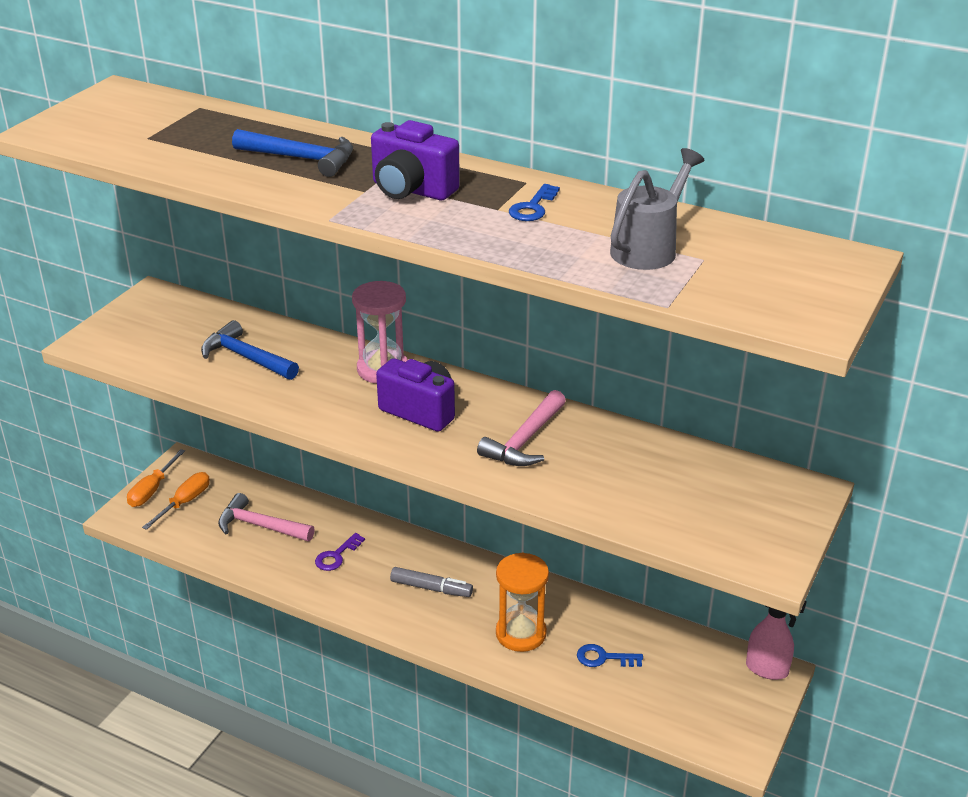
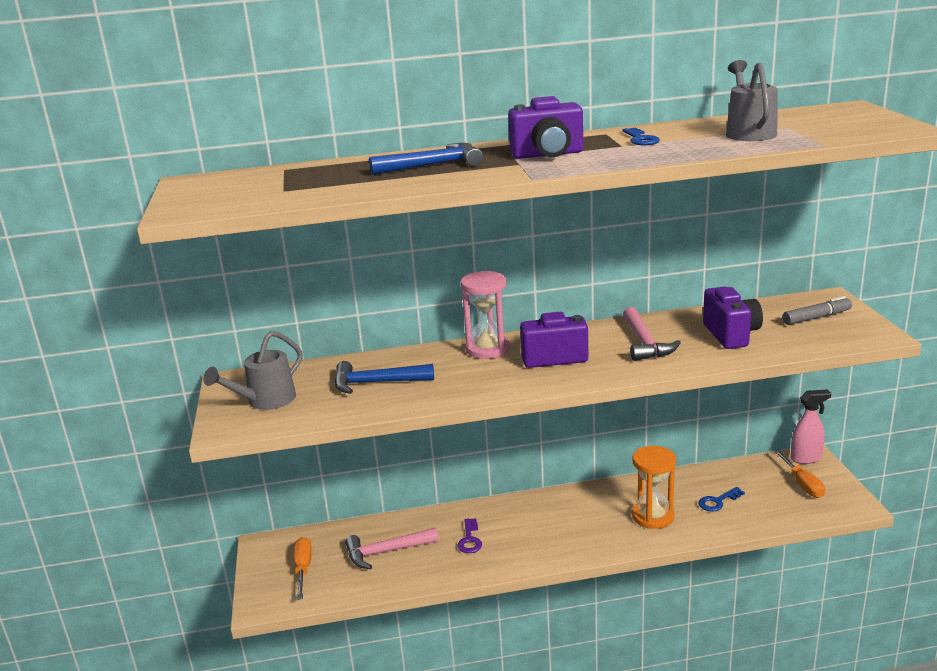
camera: 35 degrees left, 10 degrees down
orange screwdriver [127,449,185,507] -> orange screwdriver moved to [774,449,825,498]
grey marker [390,567,473,597] -> grey marker moved to [782,296,852,325]
none -> grey watering can [203,331,303,410]
none -> purple camera [703,287,763,349]

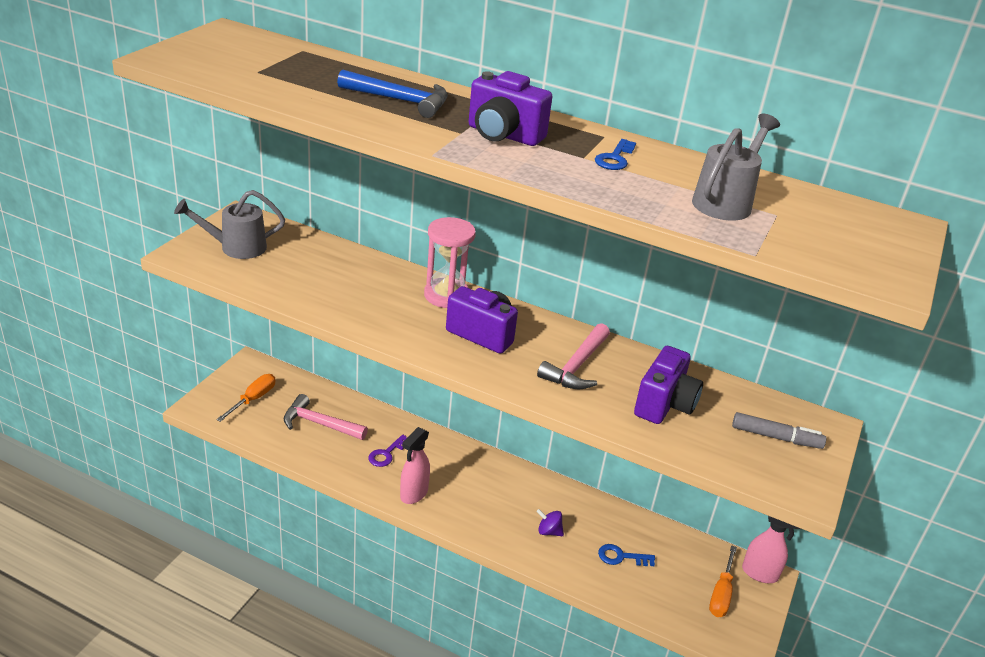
camera: 30 degrees right, 10 degrees up
blue hammer [335,361,434,394] -> none
orange hourglass [632,446,676,529] -> purple spinning top [536,509,564,536]
none -> pink spray bottle [400,427,430,504]

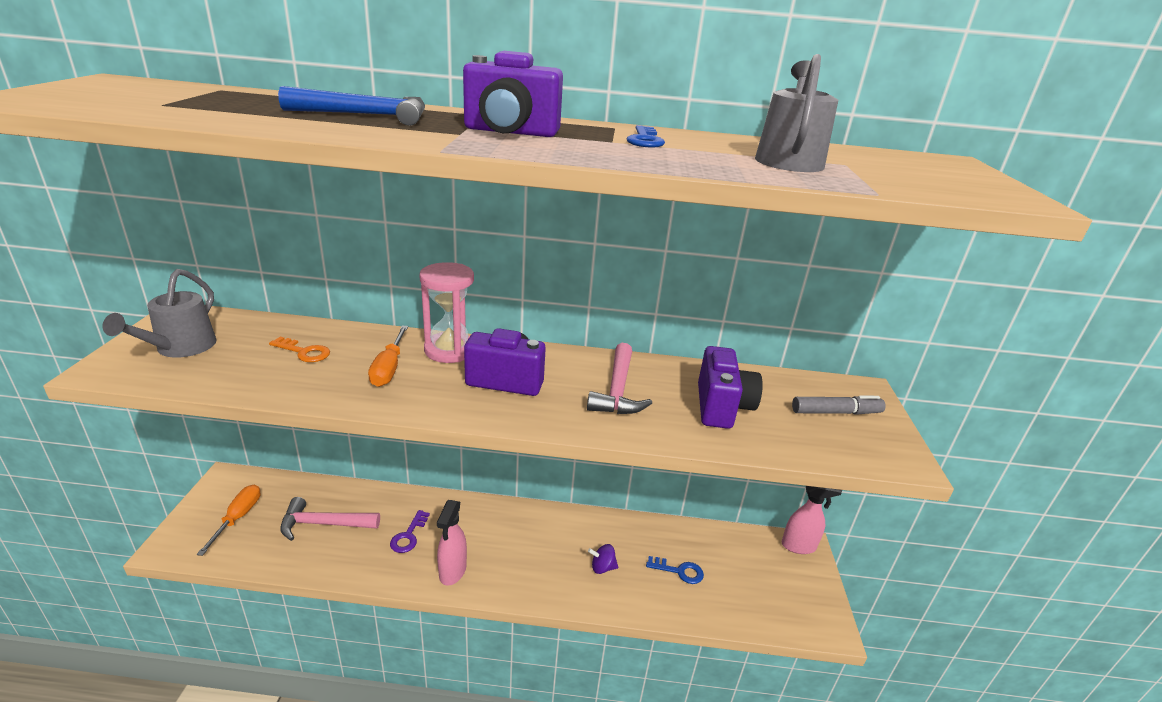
camera: 20 degrees left, 5 degrees down
grey watering can [174,190,285,259] -> grey watering can turned 45 degrees counterclockwise [102,269,217,358]
blue key [598,544,655,566] -> blue key turned 150 degrees counterclockwise [646,556,704,584]
orange screwdriver [709,545,737,617] -> orange screwdriver moved to [368,326,408,387]
none -> orange key [269,337,330,362]

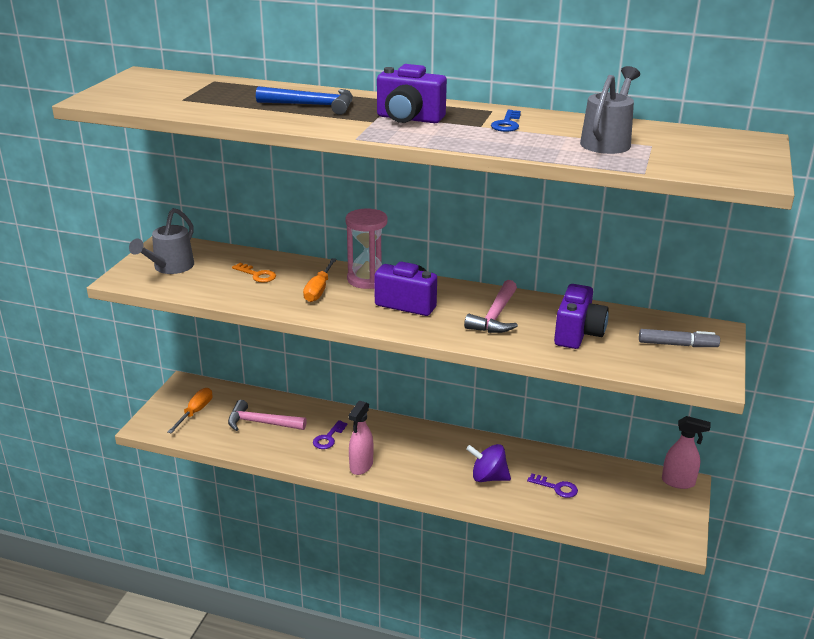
camera: 15 degrees right, 0 degrees up
purple spinning top [588,544,618,574] -> purple spinning top [466,444,511,482], size x1.64
blue key [646,556,704,584] -> purple key [527,474,578,498]

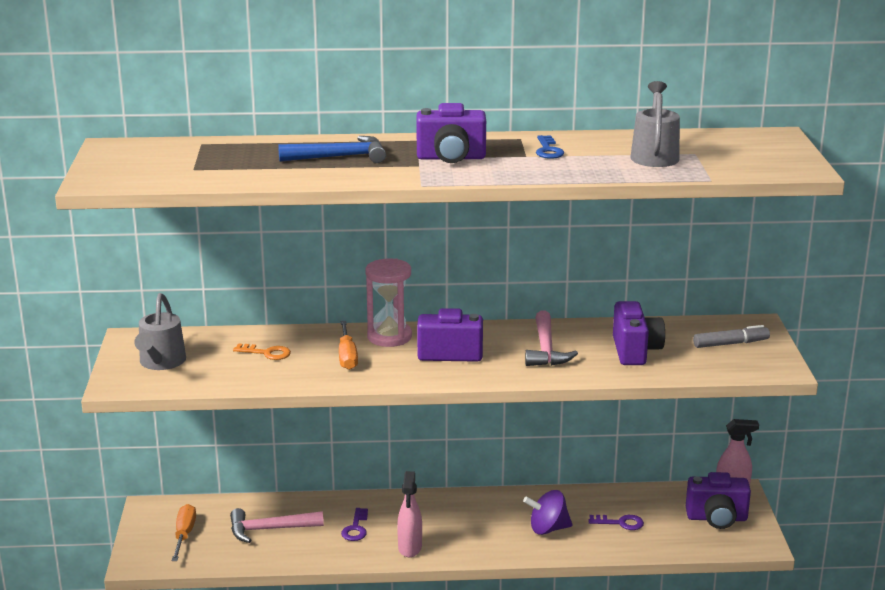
camera: 20 degrees left, 5 degrees down
none -> purple camera [686,472,751,529]

